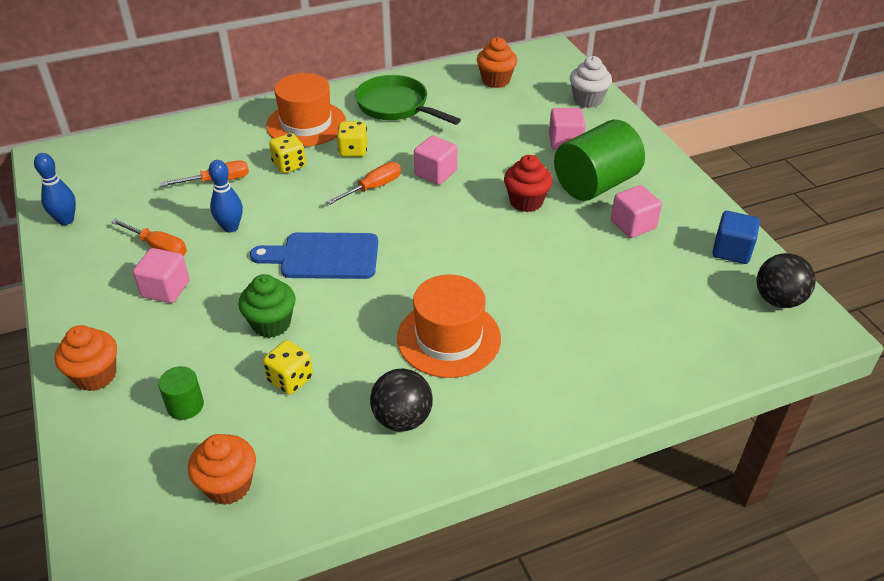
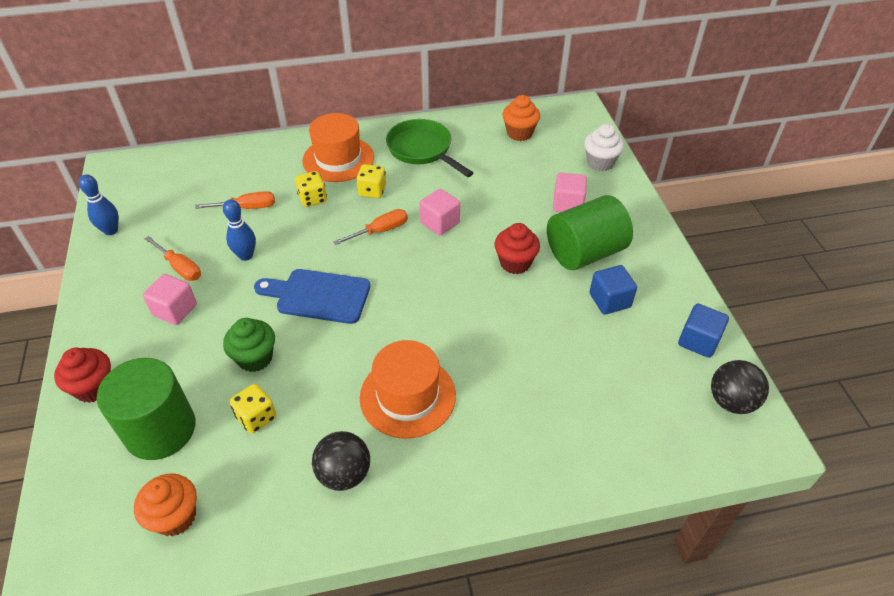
camera: 10 degrees right, 5 degrees up
orange cupcake [55,325,117,391] -> red cupcake [54,347,111,403]
green cylinder [158,366,204,420] -> green cylinder [97,358,195,460], size x2.15
pink cube [611,185,662,238] -> blue cube [589,265,637,315]

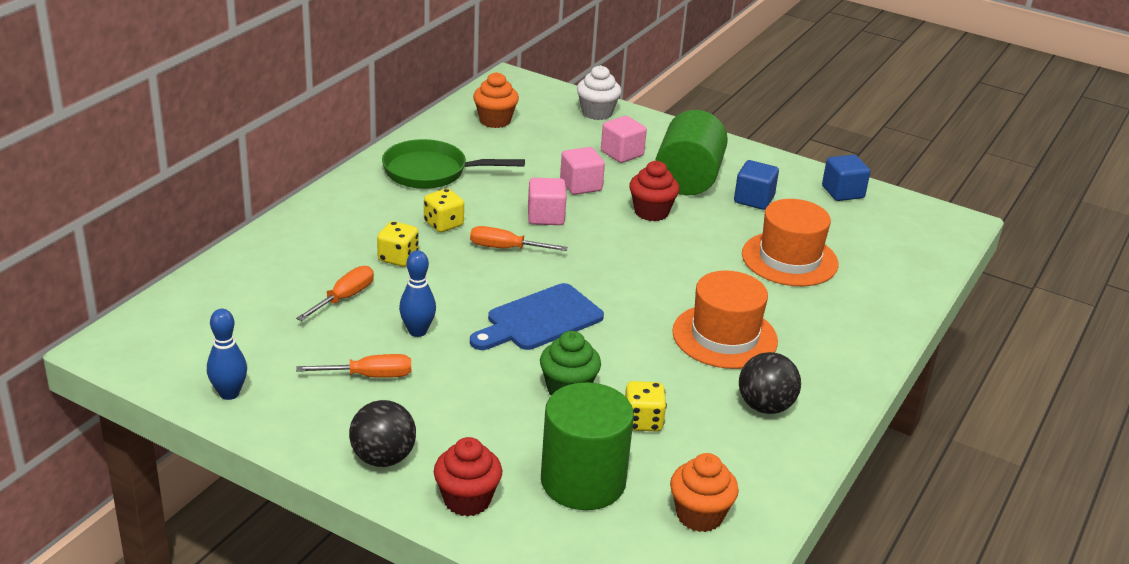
camera: 50 degrees left, 15 degrees down
pink cube [143,274,197,325] -> pink cube moved to [560,147,605,195]
orange hat [302,113,374,182] -> orange hat moved to [742,199,839,286]
orange screwdriver [333,209,408,245] -> orange screwdriver turned 90 degrees counterclockwise [470,226,568,251]
black ball [711,360,769,414] -> black ball moved to [349,400,416,467]

